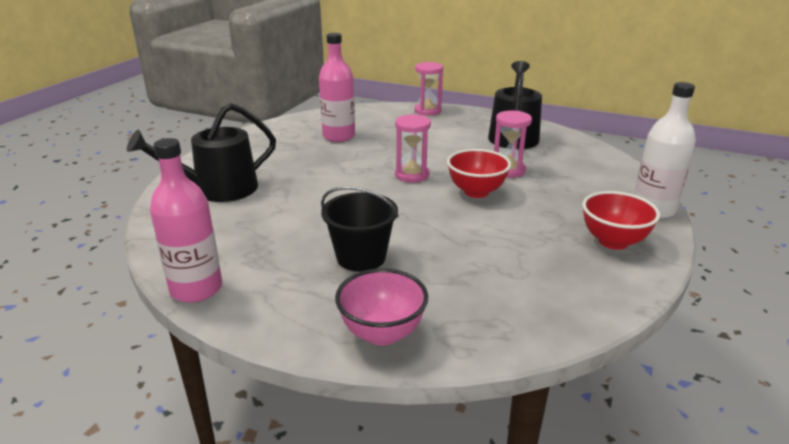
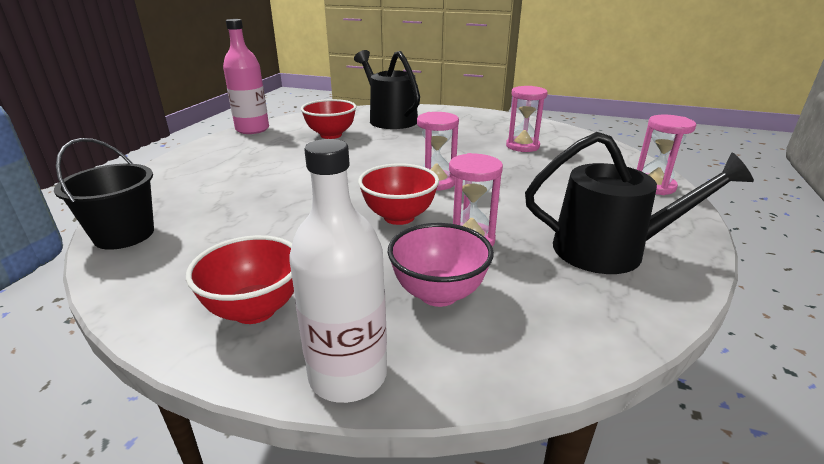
camera: 85 degrees right, 0 degrees up
pink bottle [319,33,355,142] -> pink hourglass [506,86,548,152]
black bucket [321,186,399,272] -> black bucket moved to [54,138,154,250]
pink bowl [335,268,428,346] -> pink bowl moved to [388,223,494,307]
none -> red bowl [301,99,357,139]

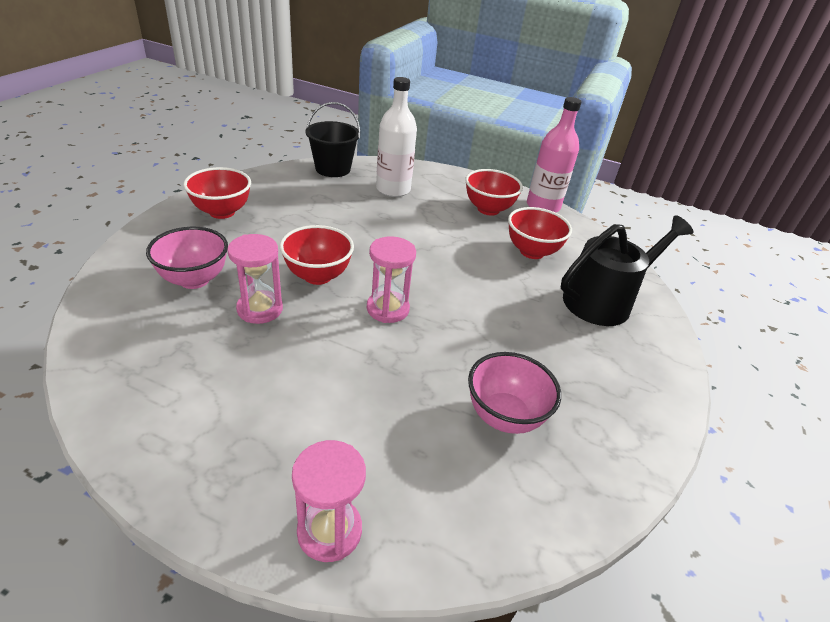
camera: 90 degrees right, 10 degrees up
white bottle [289,139,387,403] -> white bottle moved to [376,77,417,197]
pink hourglass [506,86,548,152] -> pink bowl [468,352,561,434]
black watering can [525,132,754,274] -> none
none -> red bowl [465,169,523,216]

